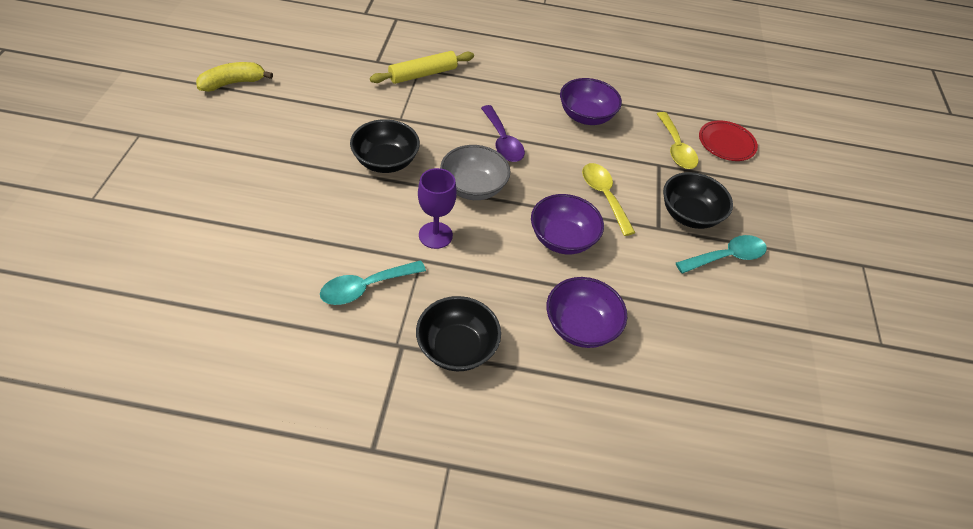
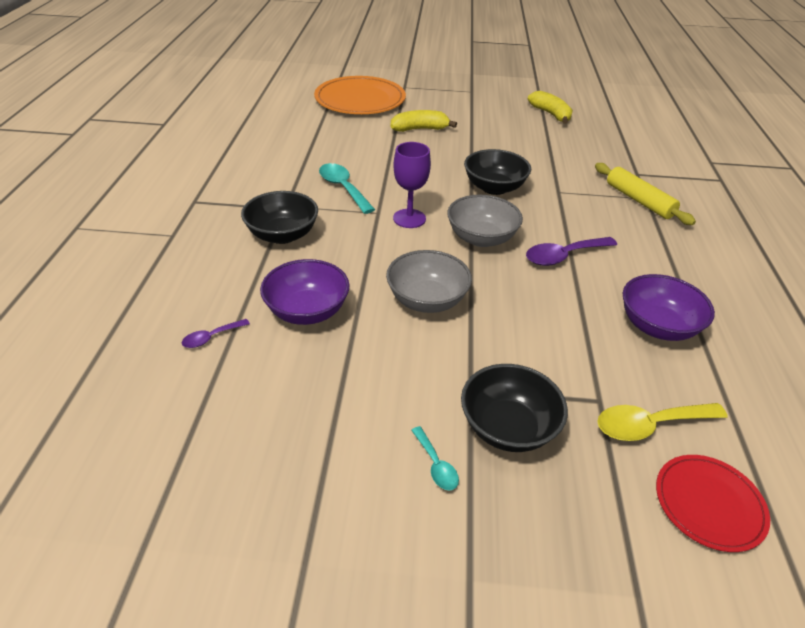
camera: 90 degrees right, 10 degrees down
purple bowl [531,194,604,254] -> grey bowl [386,250,472,313]
yellow spoon [582,163,636,236] -> none
turquoise spoon [676,235,767,274] -> turquoise spoon [411,426,459,490], size x0.55
none -> purple spoon [182,319,250,348]
none -> orange plate [314,76,406,114]
none -> yellow banana [391,110,457,132]

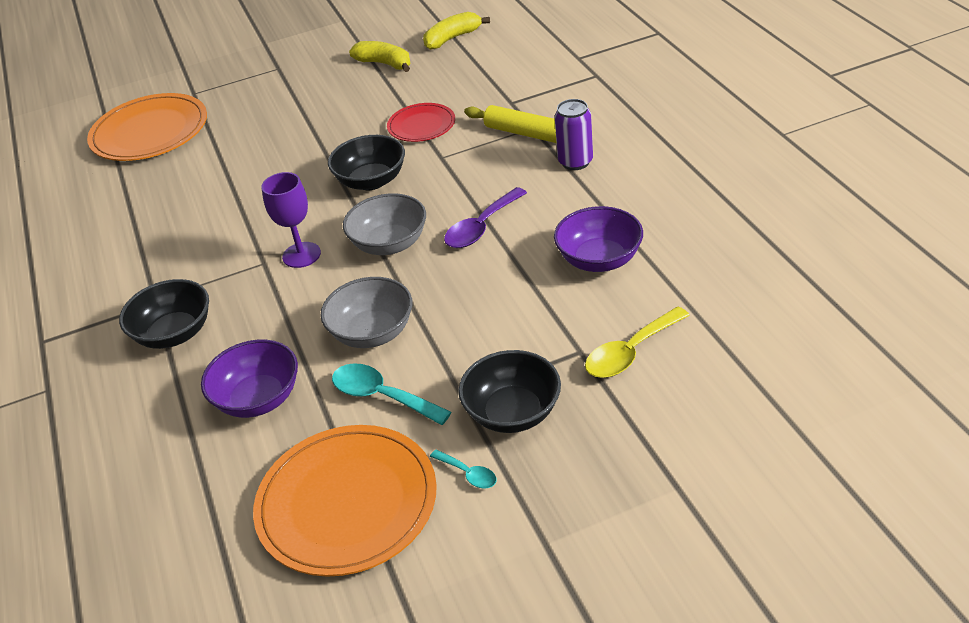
camera: 20 degrees left, 0 degrees up
purple spoon [182,319,250,348] -> none
turquoise spoon [319,163,375,214] -> turquoise spoon moved to [332,363,452,425]
yellow banana [391,110,457,132] -> yellow banana moved to [423,12,490,50]
red plate [656,455,770,552] -> red plate moved to [387,103,455,142]
none -> orange plate [253,425,437,577]
none -> purple can [555,99,593,170]

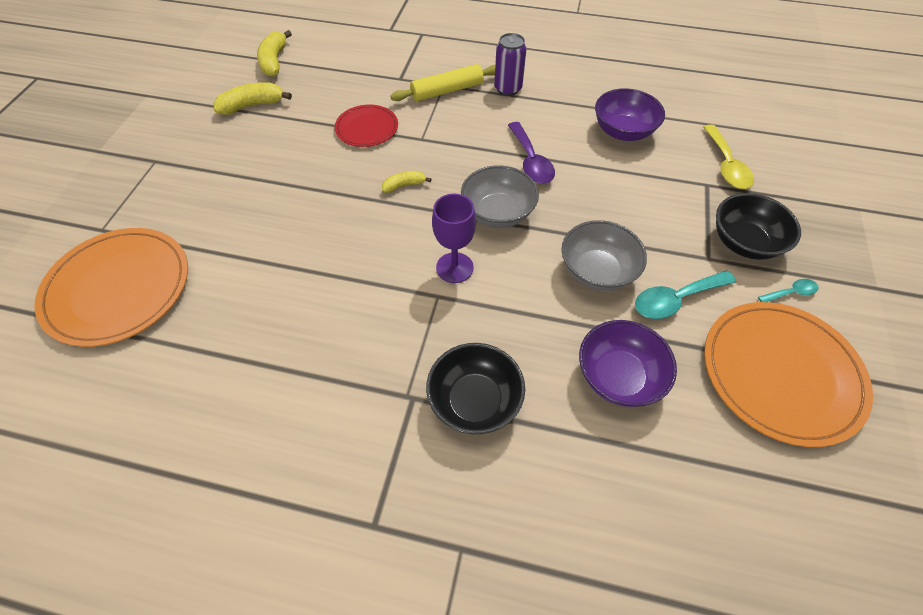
camera: 60 degrees left, 15 degrees up
black bowl [328,135,405,190] -> yellow banana [382,171,432,193]

